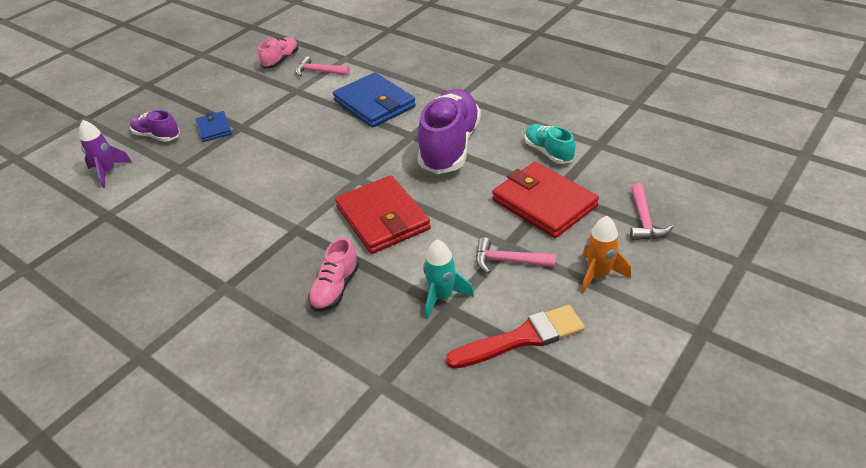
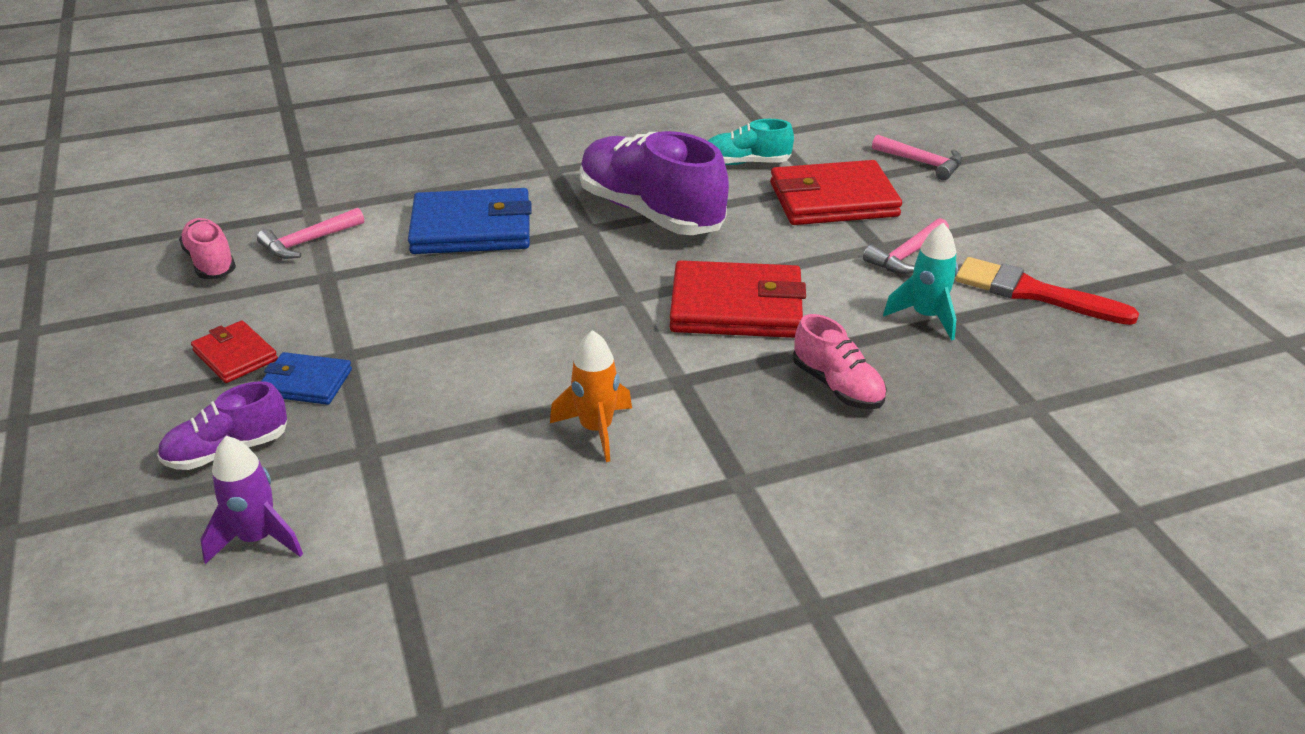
camera: 60 degrees left, 5 degrees down
red brush [446,305,585,369] -> red brush turned 75 degrees counterclockwise [955,257,1139,325]
orange rocket [581,216,631,294] -> orange rocket moved to [550,330,632,462]
none -> red wallet [191,321,278,383]

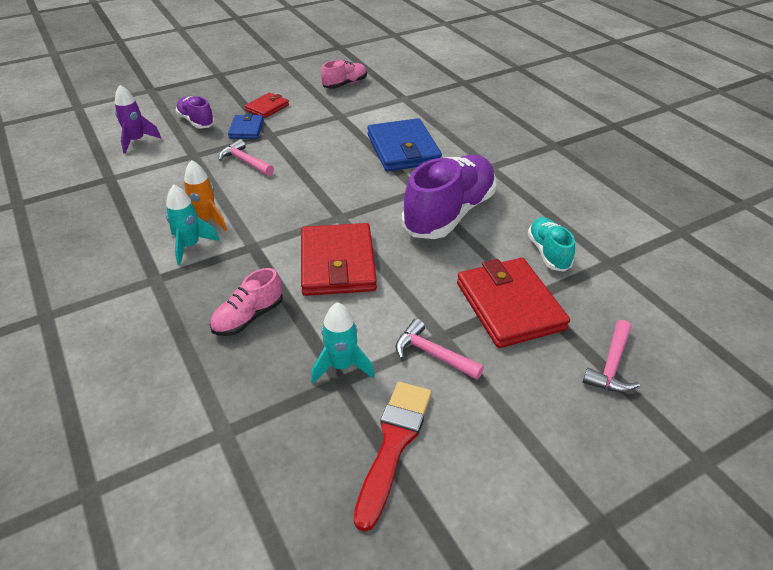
camera: 80 degrees right, 5 degrees up
pink hammer [257,208,364,259] -> pink hammer moved to [219,139,274,176]
none -> turquoise rocket [166,184,220,265]

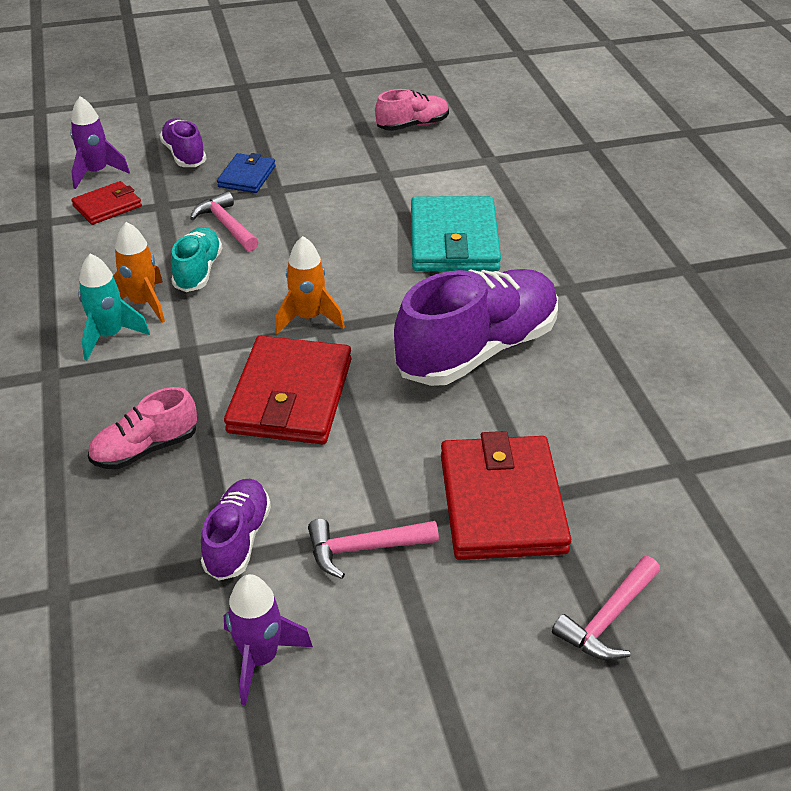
camera: 15 degrees right, 0 degrees up
red wallet [244,93,289,118] -> red wallet moved to [71,181,142,225]
turquoise rocket [311,302,375,384] -> purple shoe [201,479,271,581]
red brush [354,382,432,532] -> purple rocket [224,574,313,705]
blue wallet [367,118,442,172] -> turquoise wallet [411,196,501,271]
pink hammer [396,319,484,380] -> pink hammer turned 60 degrees counterclockwise [308,519,439,579]
turquoise shoe [528,217,575,272] -> turquoise shoe moved to [171,227,222,292]
none -> orange rocket [275,236,345,334]

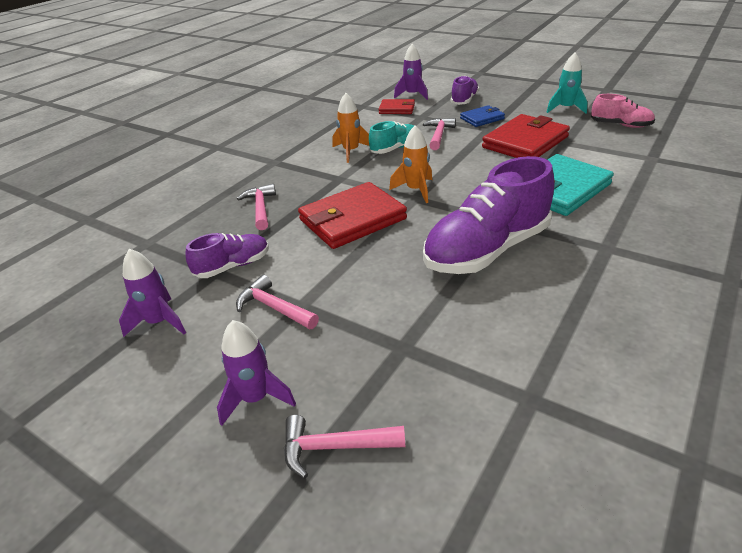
camera: 50 degrees right, 5 degrees down
turquoise rocket [78,253,150,360] -> turquoise rocket moved to [546,53,588,114]
pink shoe [88,387,197,469] -> pink hammer [237,184,276,230]
purple shoe [394,269,558,386] -> purple shoe turned 135 degrees clockwise [423,156,554,274]
red wallet [441,431,571,560] -> red wallet moved to [482,114,570,158]
none -> purple rocket [217,320,296,426]

